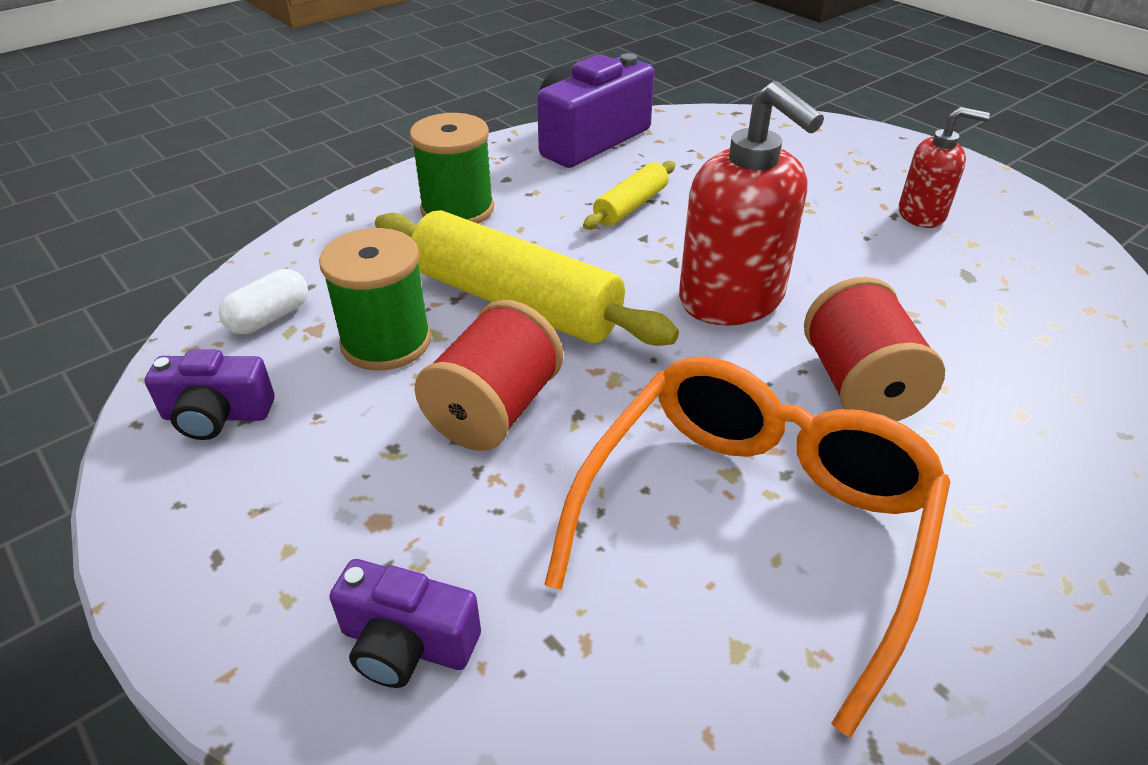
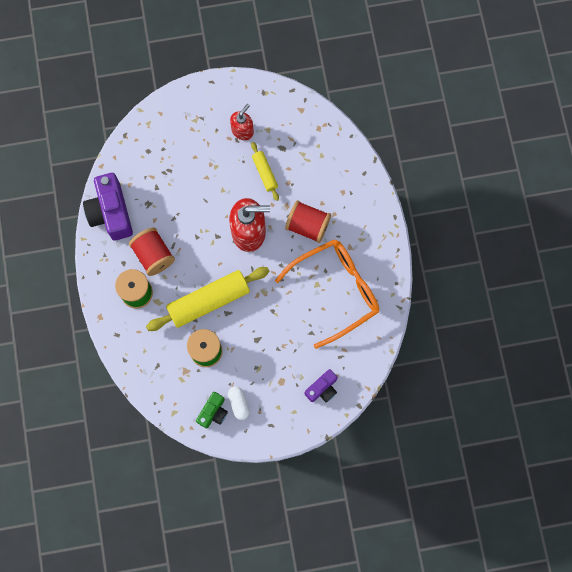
camera: 60 degrees left, 35 degrees up
purple camera [144,350,275,440] -> green camera [196,392,228,428]
white capsule [219,269,308,334] -> white capsule moved to [228,386,250,420]
red spool [415,300,563,451] -> red spool moved to [129,228,175,276]
orange glasses [544,357,950,737] -> orange glasses turned 90 degrees clockwise [275,239,379,349]
yellow rolling pin [583,161,675,229] -> yellow rolling pin moved to [251,142,279,201]

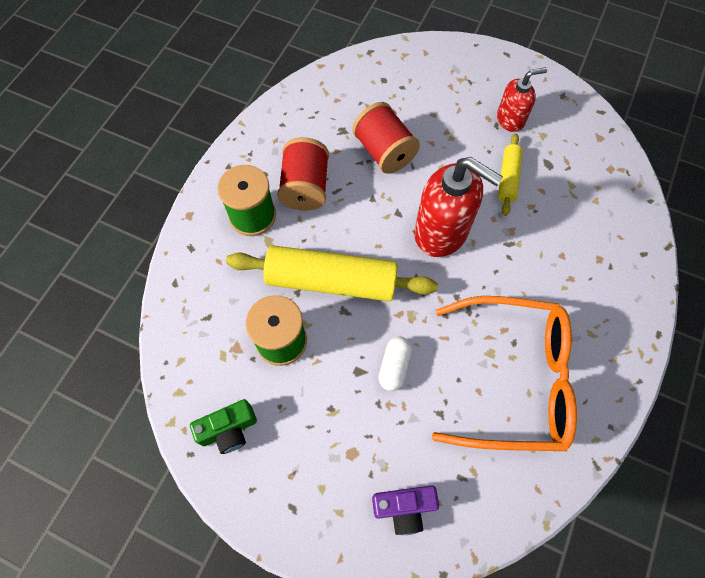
camera: 35 degrees right, 10 degrees down
purple camera [83,173,133,241] -> none
white capsule [228,386,250,420] -> white capsule moved to [378,337,412,391]
red spool [285,200,331,243] -> red spool moved to [353,102,420,174]

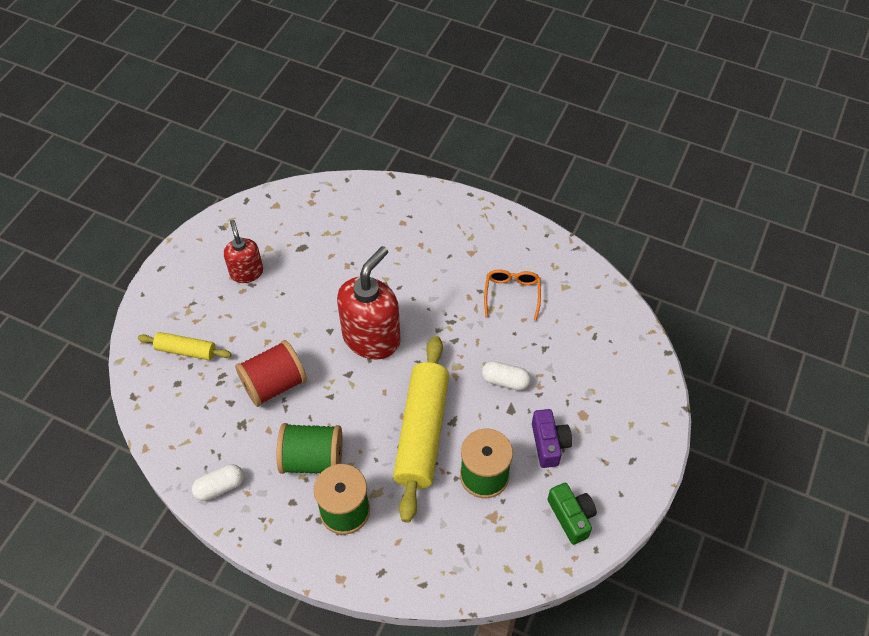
camera: 90 degrees left, 10 degrees down
red spool [277,137,329,211] -> green spool [277,423,342,474]
purple camera [372,485,439,535] -> purple camera moved to [532,409,572,468]
orange glasses [432,296,577,451] -> orange glasses [484,269,541,321], size x0.45
yellow rolling pin [498,133,523,216] -> yellow rolling pin moved to [138,332,231,360]
none -> white capsule [192,464,244,501]

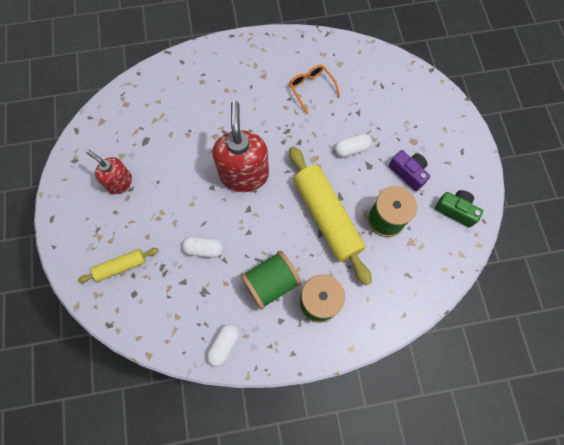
camera: 35 degrees left, 15 degrees up
red spool [235,340,307,407] -> white capsule [182,237,223,258]

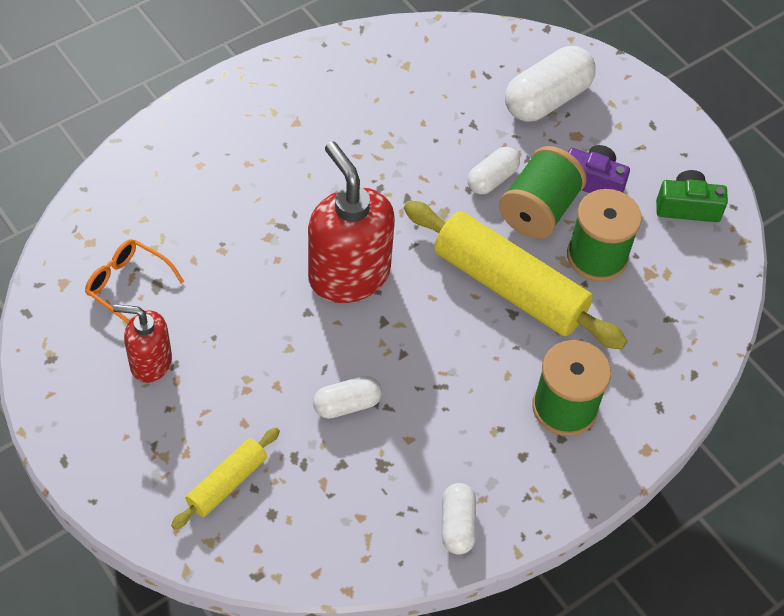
camera: 30 degrees left, 15 degrees down
green spool [240,251,301,310] -> green spool moved to [499,146,587,239]
orange glasses [289,65,340,114] -> orange glasses moved to [85,239,184,324]
none -> white capsule [505,46,595,122]

